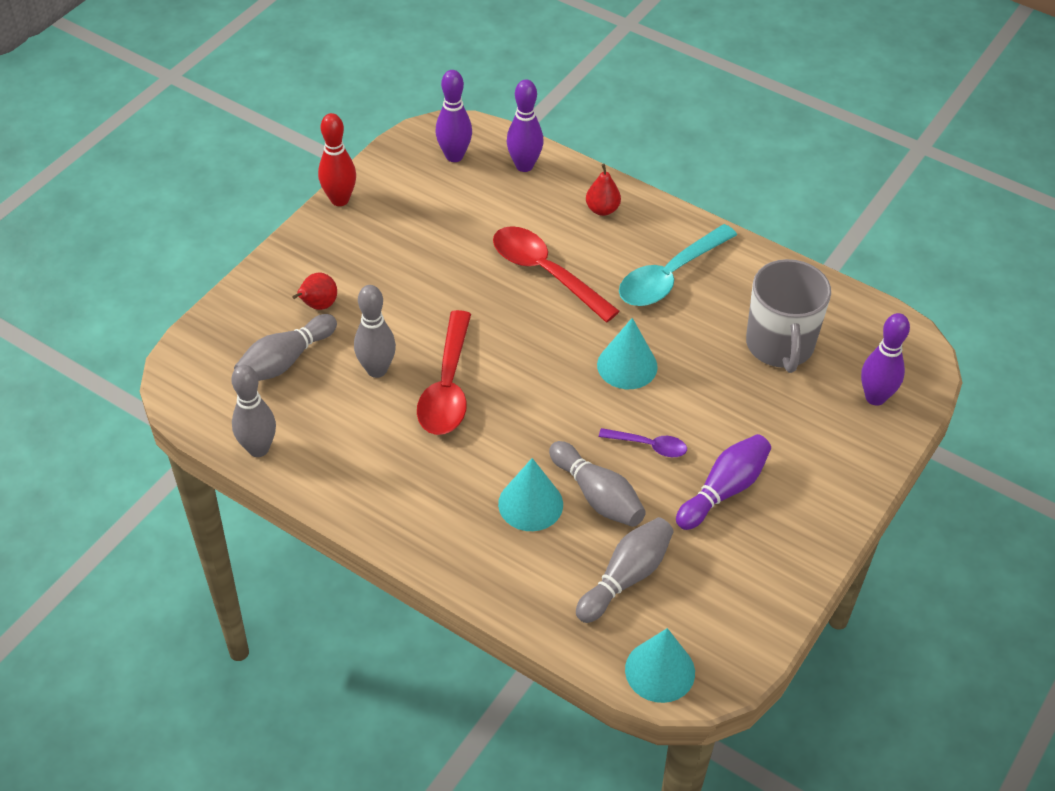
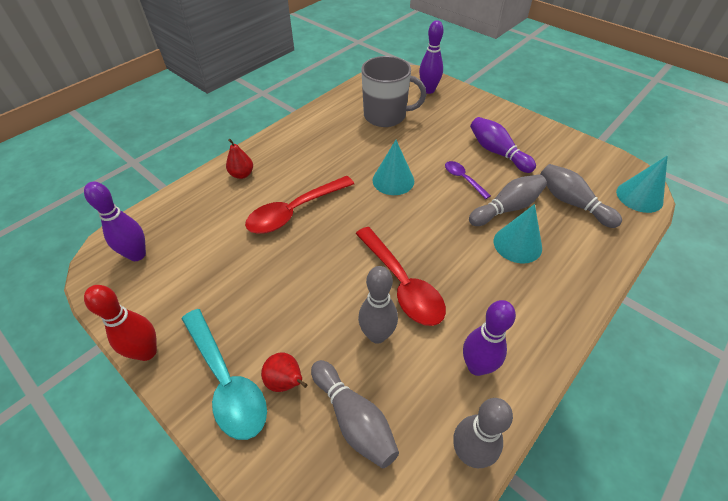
camera: 80 degrees left, 0 degrees up
red spoon [417,310,471,435] -> red spoon turned 45 degrees clockwise [356,227,446,326]
purple bowling pin [507,79,544,172] -> purple bowling pin moved to [463,300,516,376]
purple spoon [599,428,687,457] -> purple spoon turned 60 degrees counterclockwise [445,161,491,199]
turquoise spoon [619,224,737,306] -> turquoise spoon moved to [182,309,267,440]

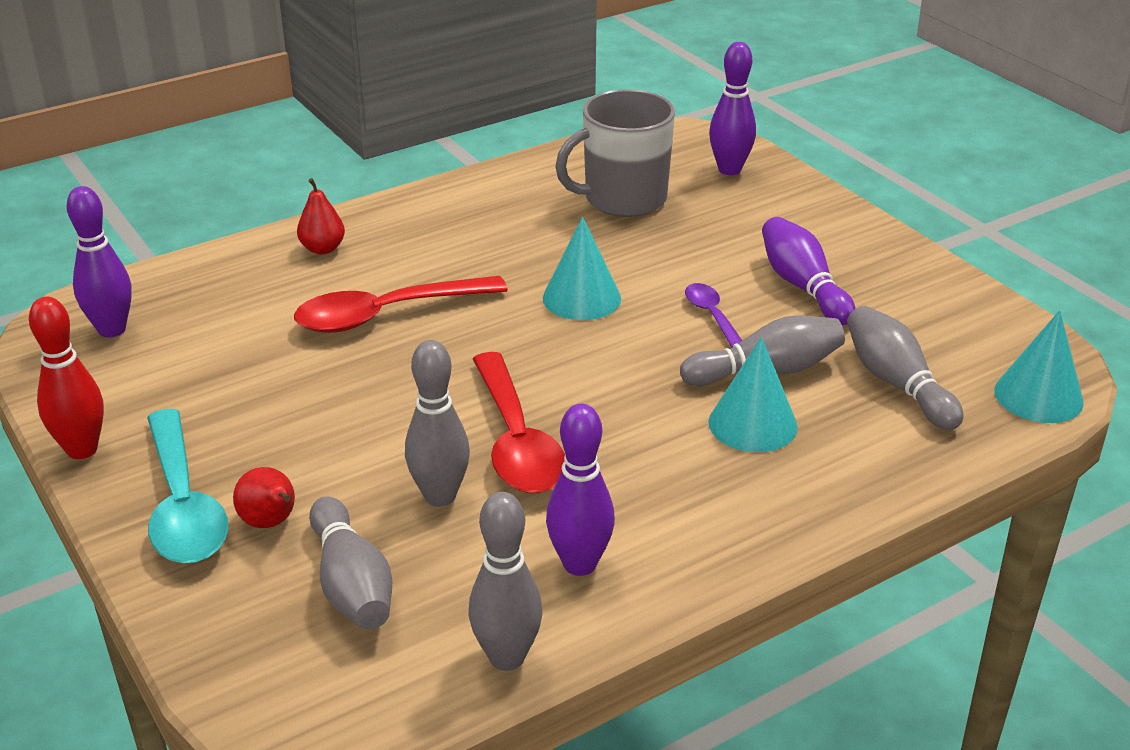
camera: 15 degrees right, 15 degrees down
grey mug [361,56,426,127] -> grey mug turned 135 degrees clockwise [555,89,675,217]

